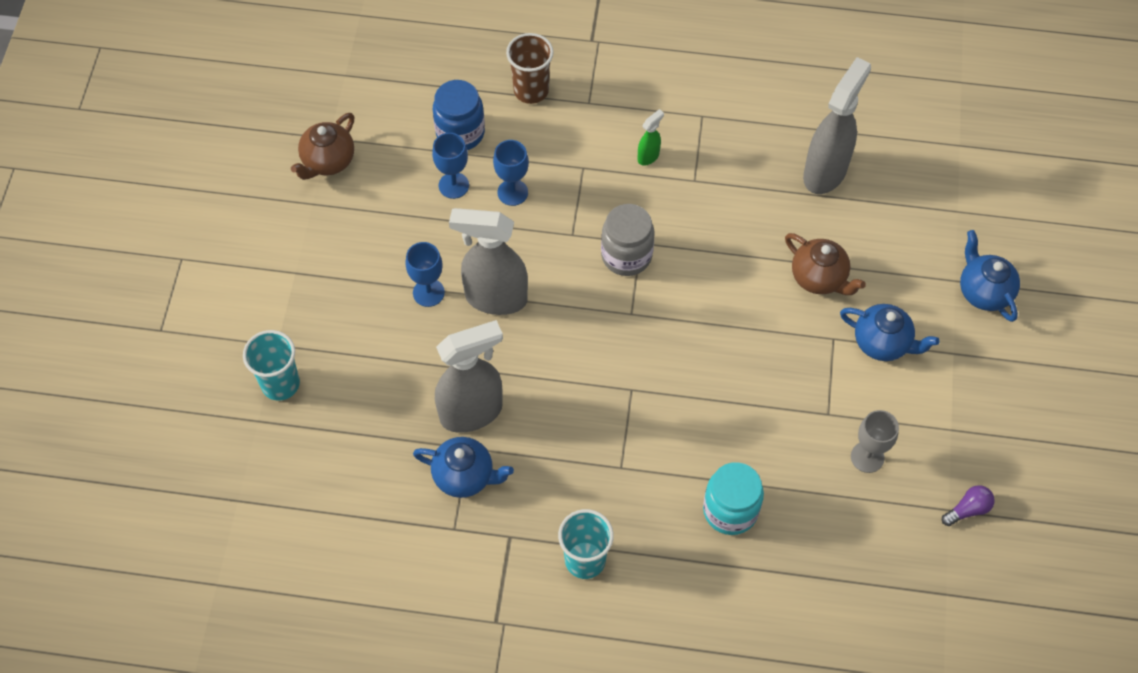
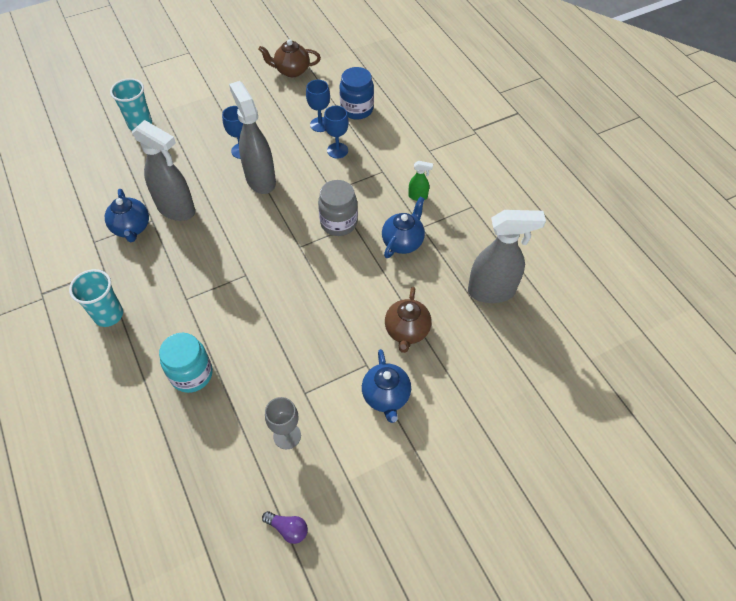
camera: 55 degrees right, 5 degrees down
brown cup [506,33,554,104] -> none
blue teapot [960,230,1020,322] -> blue teapot moved to [382,197,425,258]

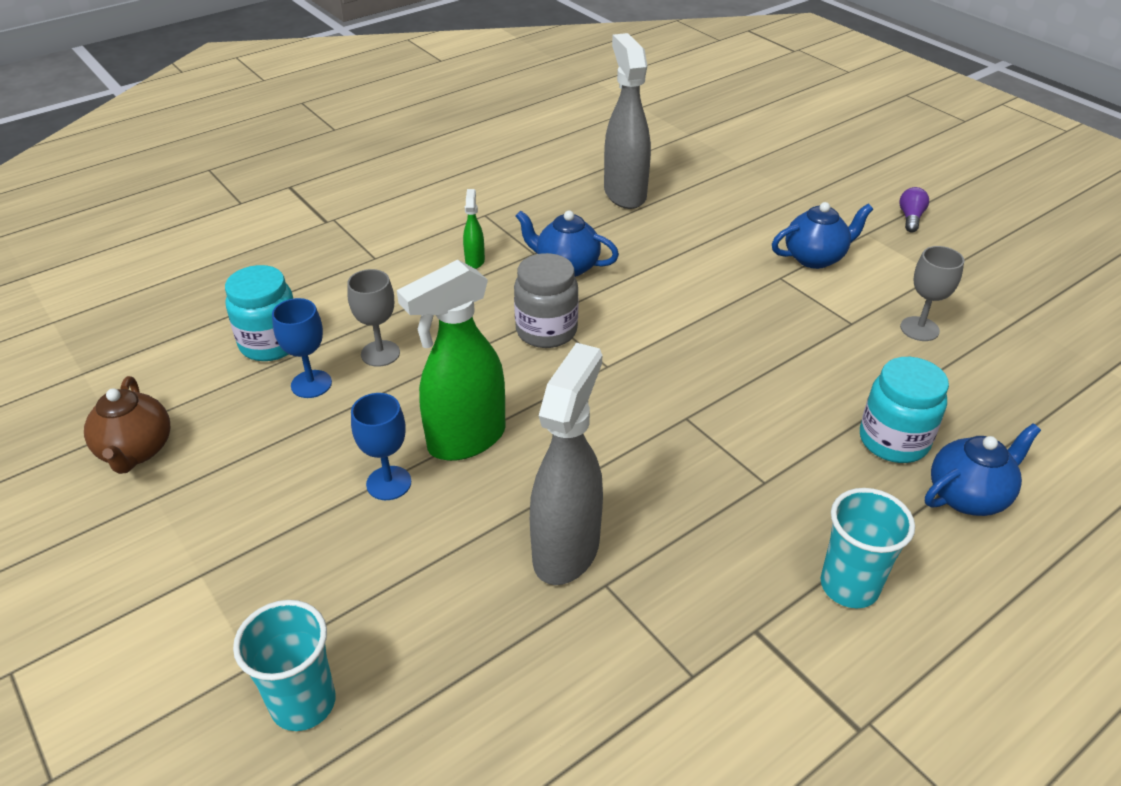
camera: 100 degrees left, 15 degrees down
blue teapot [105,189,149,242] -> blue teapot moved to [925,423,1041,516]
grey spray bottle [229,81,276,194] -> green spray bottle [397,260,505,461]
purple light bulb [262,511,308,544] -> purple light bulb moved to [899,187,929,232]
blue goblet [324,106,349,158] -> grey goblet [347,269,400,367]
blue jar [340,67,374,120] -> turquoise jar [225,265,293,361]
brown teapot [385,287,431,353] -> none

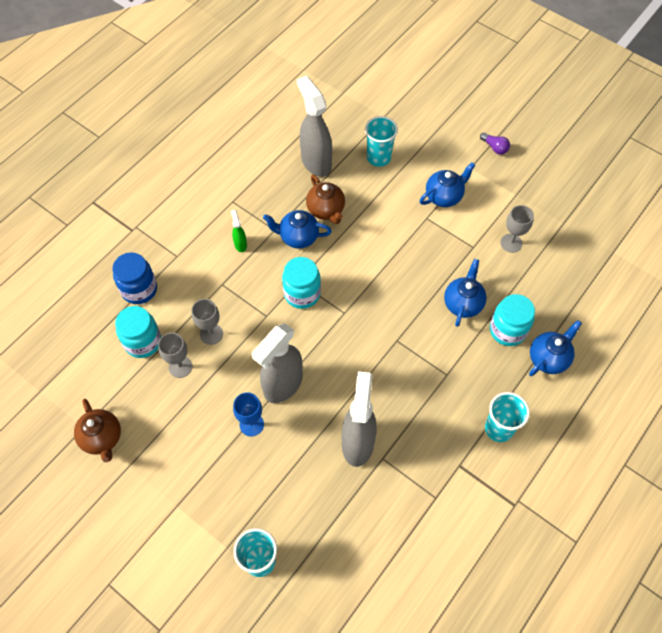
camera: 15 degrees left, 20 degrees up
blue goblet [272,298,332,398] -> grey goblet [158,333,193,378]
green spray bottle [397,260,505,461] -> grey spray bottle [252,323,303,403]
grey jar [514,253,579,348] -> turquoise jar [282,257,321,309]
purple light bulb [899,187,929,232] -> purple light bulb turned 135 degrees clockwise [480,132,510,155]
none -> blue jar [112,252,157,304]
none -> brown teapot [306,174,345,224]
none -> turquoise cup [365,116,398,167]
none -> blue teapot [444,259,487,327]

